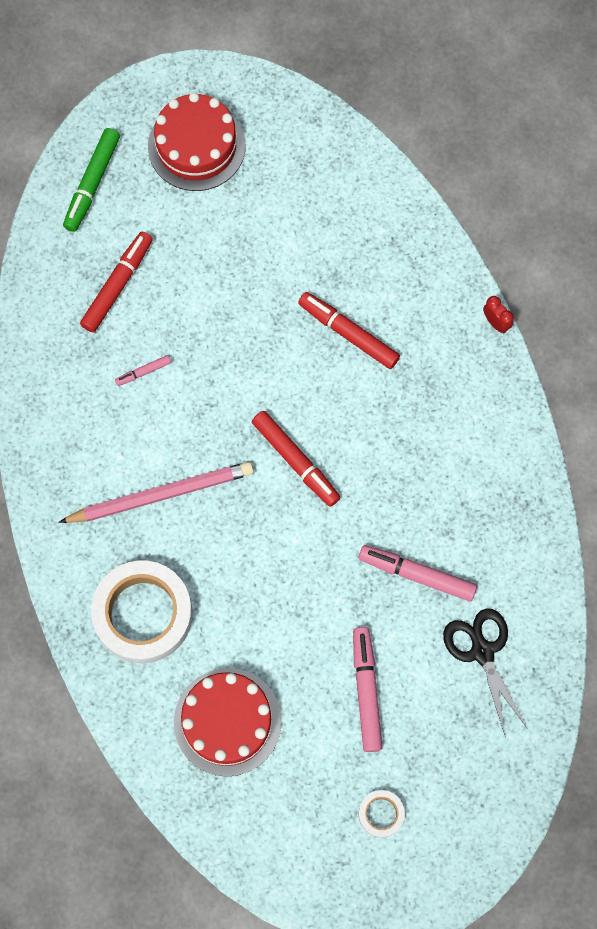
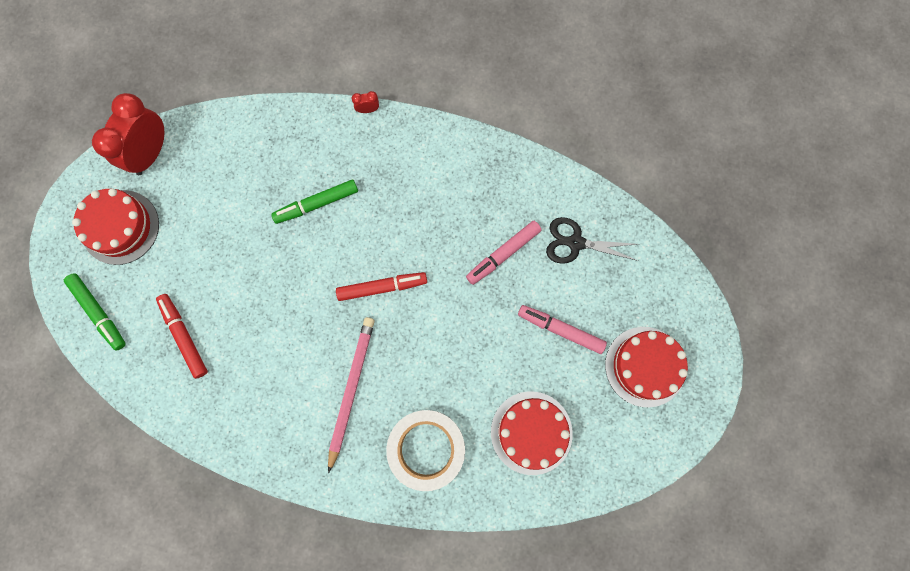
camera: 60 degrees left, 5 degrees up
pink marker [115,355,171,386] -> none
red marker [298,292,400,369] -> green marker [271,180,358,224]
white tape [358,790,405,838] -> red cake [605,327,688,407]
none -> red clock [92,93,164,175]

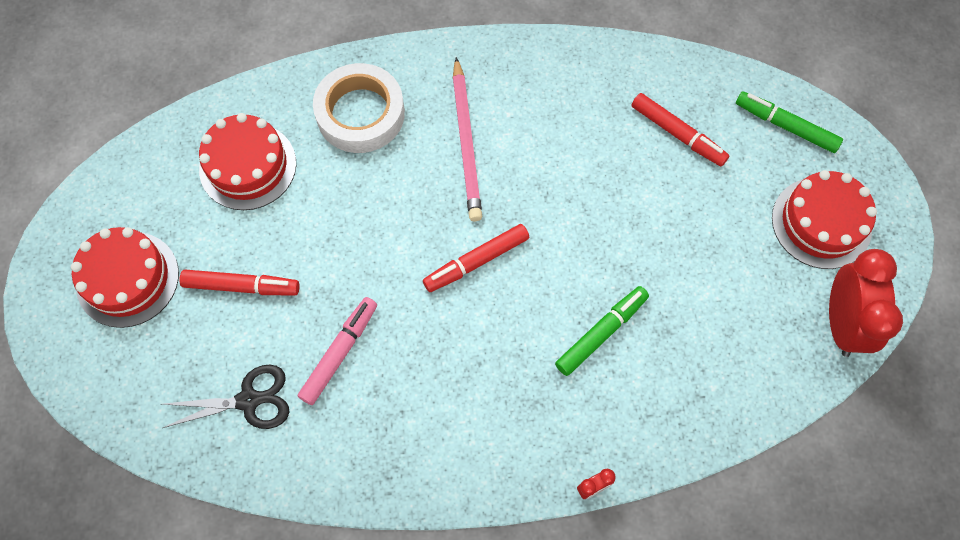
camera: 160 degrees right, 10 degrees down
pink marker [518,305,607,354] -> red marker [179,270,300,295]

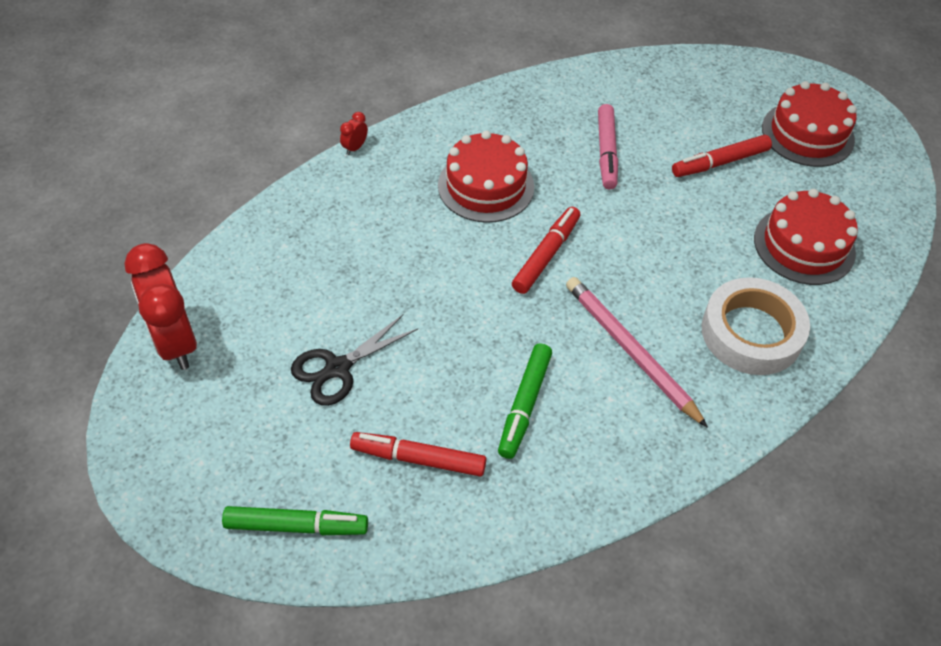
camera: 150 degrees right, 15 degrees down
black scissors [163,364,289,429] -> black scissors moved to [291,314,418,406]
green marker [555,286,649,376] -> green marker moved to [498,343,552,459]
red cake [772,170,877,269] -> red cake moved to [438,131,534,223]

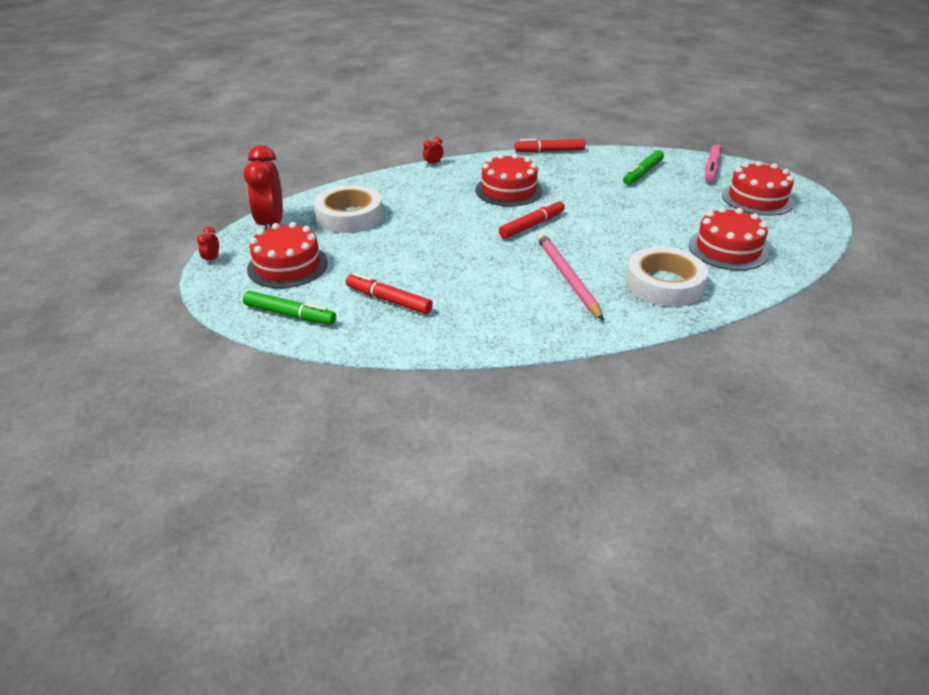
camera: 20 degrees right, 15 degrees down
black scissors [291,314,418,406] -> none
green marker [498,343,552,459] -> green marker moved to [623,150,664,185]
pink marker [598,104,618,189] -> pink marker moved to [705,144,722,182]
red marker [672,135,772,177] -> red marker moved to [515,139,585,153]
none -> red clock [197,227,219,264]
none -> red cake [247,222,328,288]
none -> white tape [314,185,383,233]

